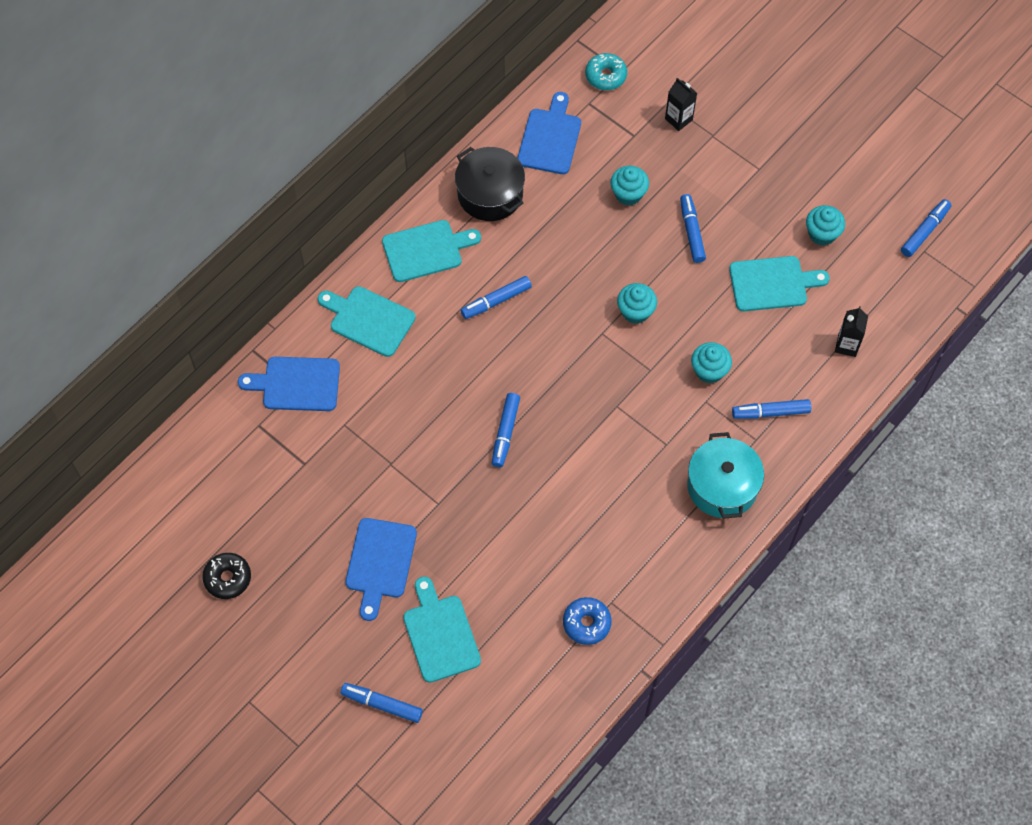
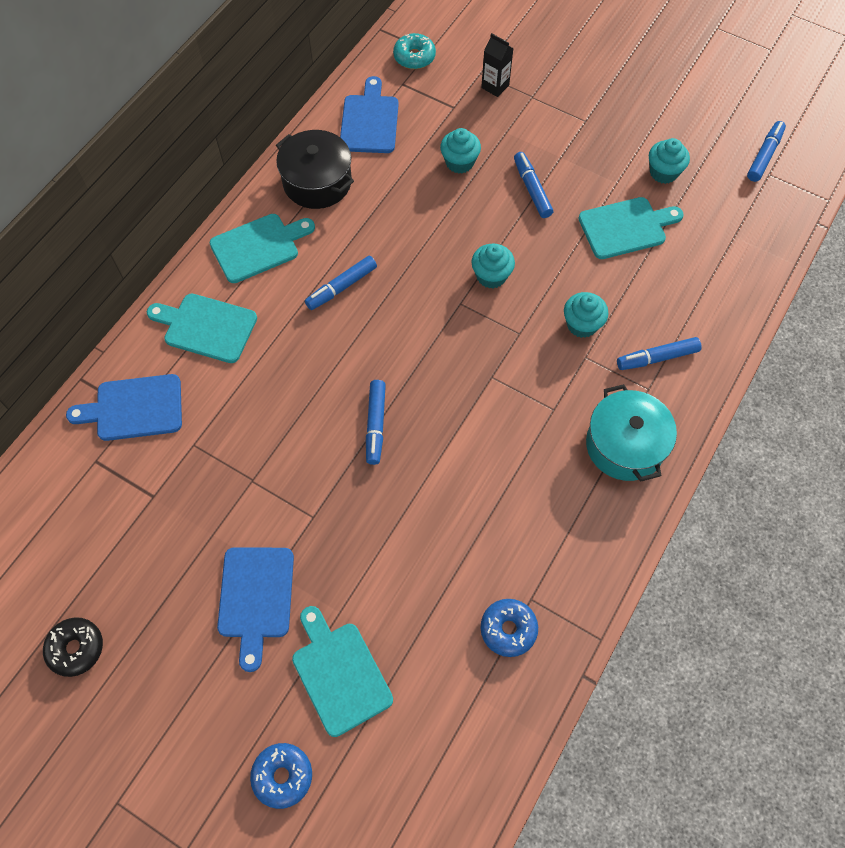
camera: 10 degrees left, 0 degrees up
blue marker [341,683,423,723] -> blue donut [250,743,312,809]
black carton [835,306,868,357] -> none

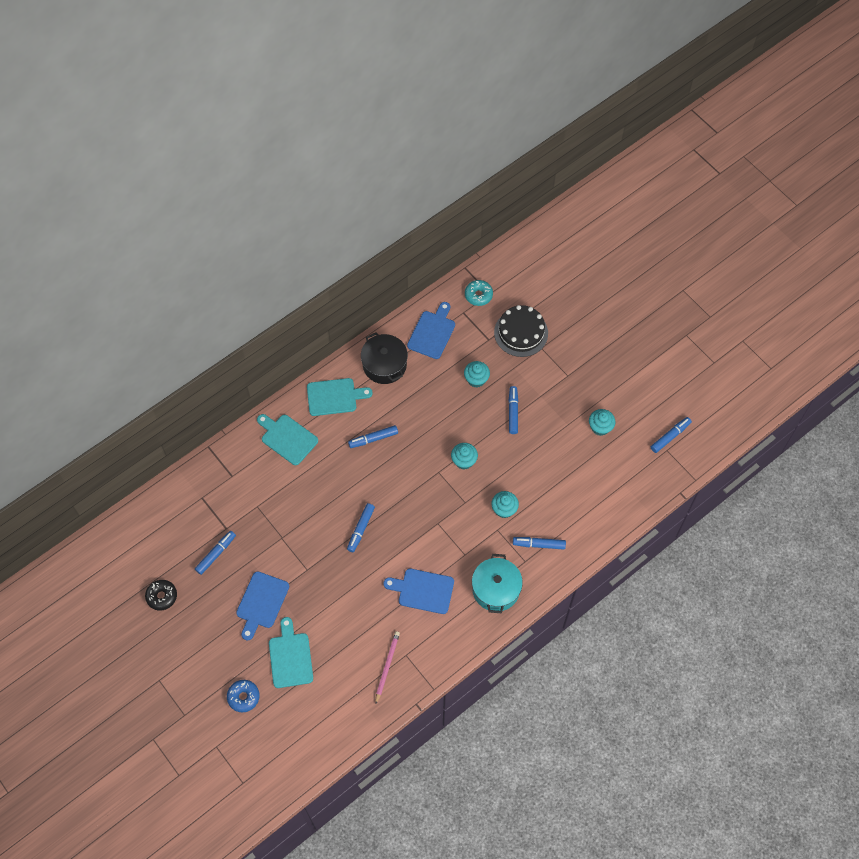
camera: 20 degrees right, 0 degrees up
blue cutting board [66,374,182,441] -> blue cutting board moved to [384,569,454,614]
black carton [481,33,514,97] -> black cake [494,305,548,357]
blue donut [481,599,538,657] -> pink pencil [375,631,400,705]
turquoise cutting board [578,197,684,259] -> none
none -> blue marker [195,531,236,575]

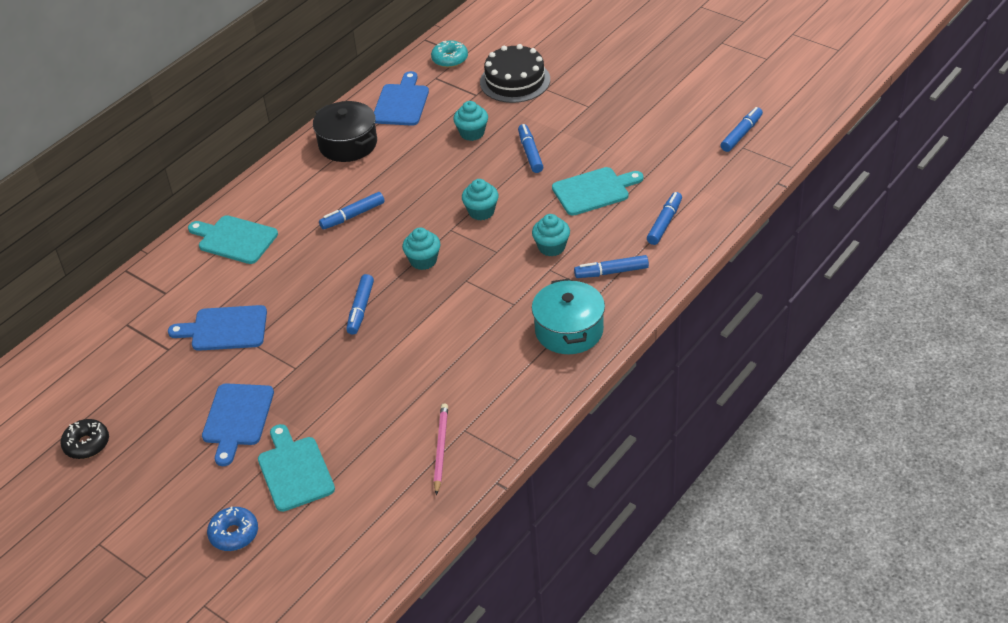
camera: 10 degrees left, 20 degrees down
blue marker [195,531,236,575] -> blue marker moved to [647,192,682,245]
turquoise cutting board [307,378,373,416] -> turquoise cutting board moved to [552,167,643,216]
blue cutting board [384,569,454,614] -> blue cutting board moved to [168,305,267,351]
turquoise cupcake [589,409,615,436] -> turquoise cupcake moved to [402,227,440,270]

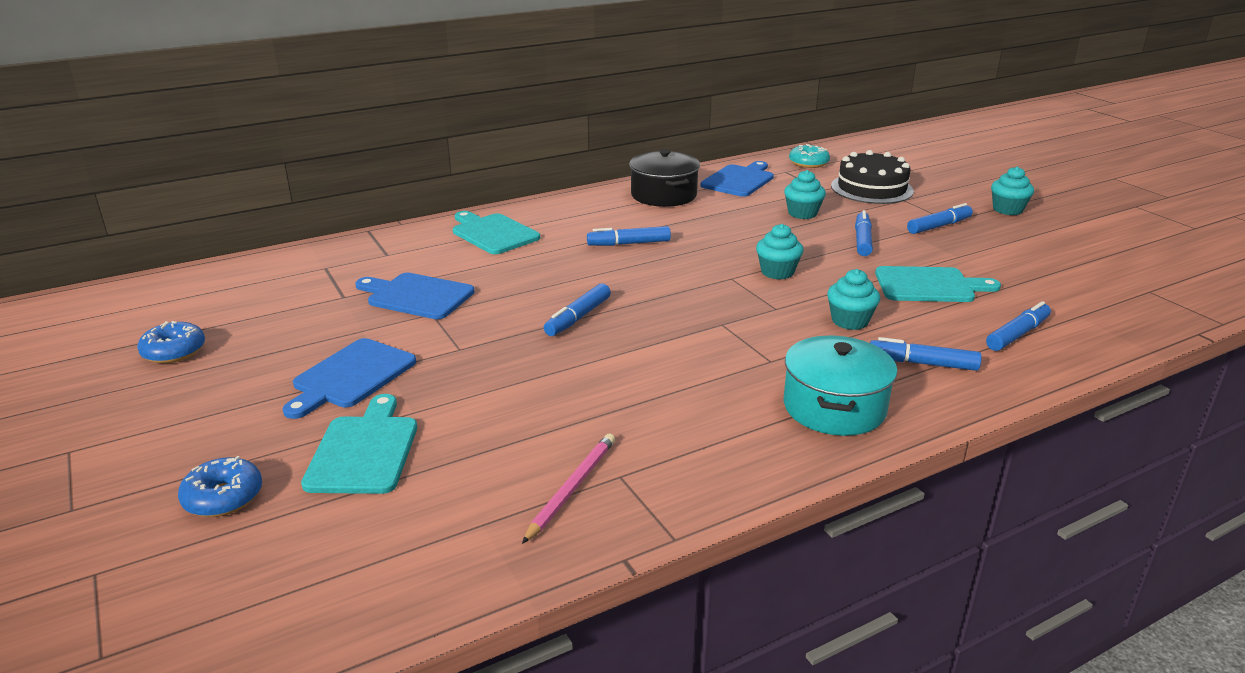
camera: 20 degrees right, 15 degrees down
black donut [60,419,109,459] -> blue donut [137,321,205,363]
turquoise cupcake [402,227,440,270] -> turquoise cupcake moved to [991,166,1034,215]
blue marker [721,107,763,152] -> blue marker moved to [907,203,973,234]

